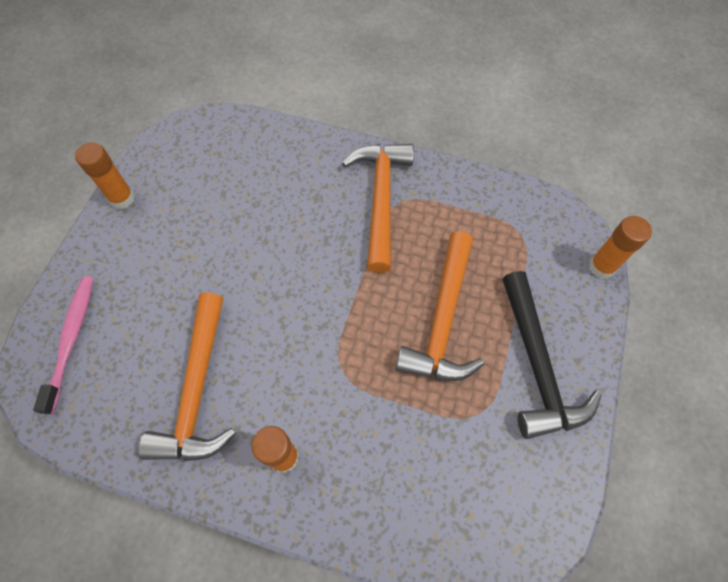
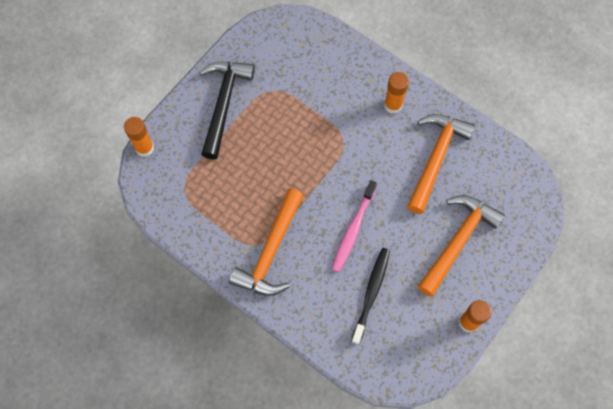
camera: 160 degrees left, 5 degrees up
pink toothbrush [33,276,94,414] -> pink toothbrush moved to [332,180,377,272]
orange hammer [395,231,484,381] -> orange hammer moved to [418,195,505,297]
none -> black toothbrush [351,248,390,345]

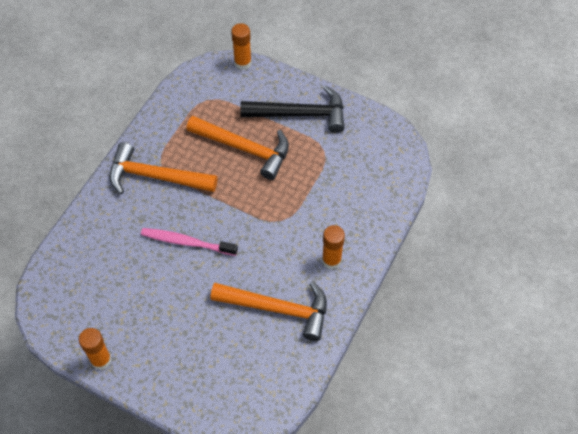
camera: 80 degrees right, 10 degrees down
black toothbrush [351,248,390,345] -> none
orange hammer [418,195,505,297] -> orange hammer moved to [186,116,289,180]

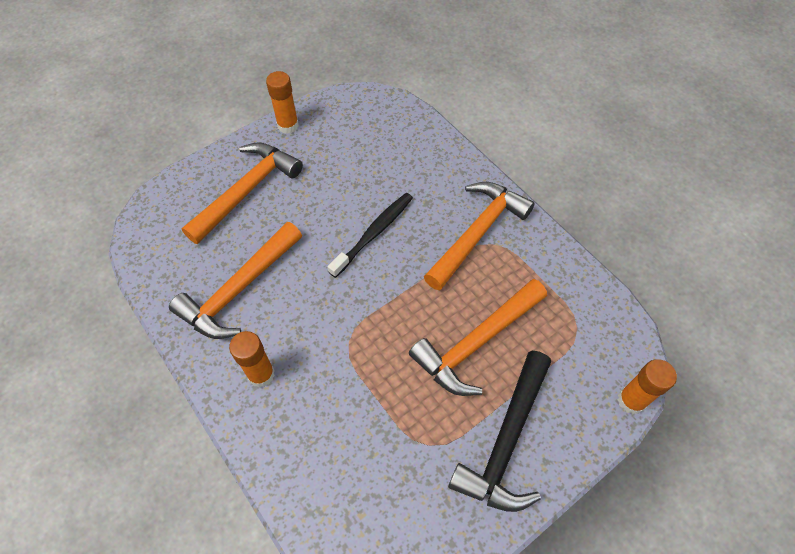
camera: 115 degrees right, 0 degrees up
pink toothbrush [141,228,238,256] -> black toothbrush [328,193,413,278]
none -> orange hammer [182,142,303,244]

